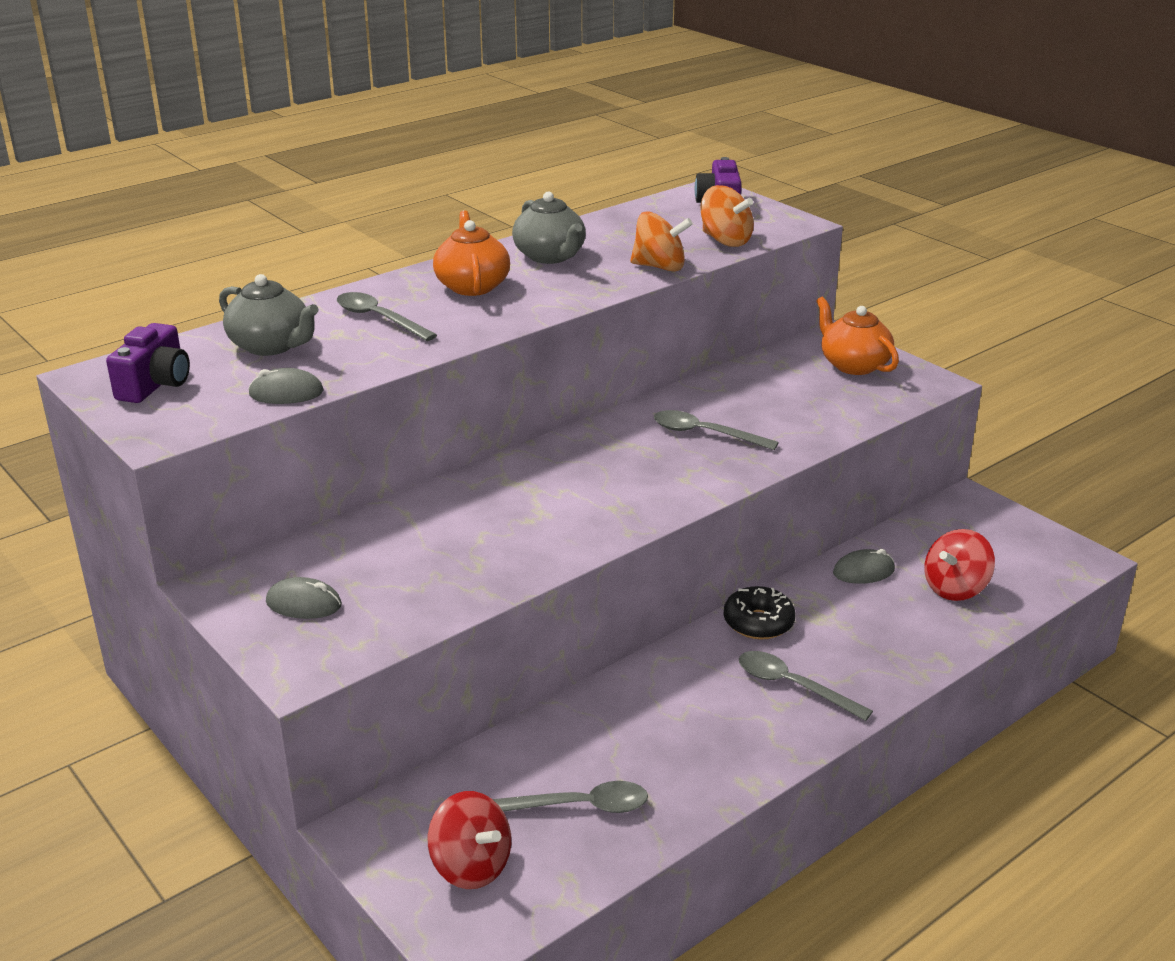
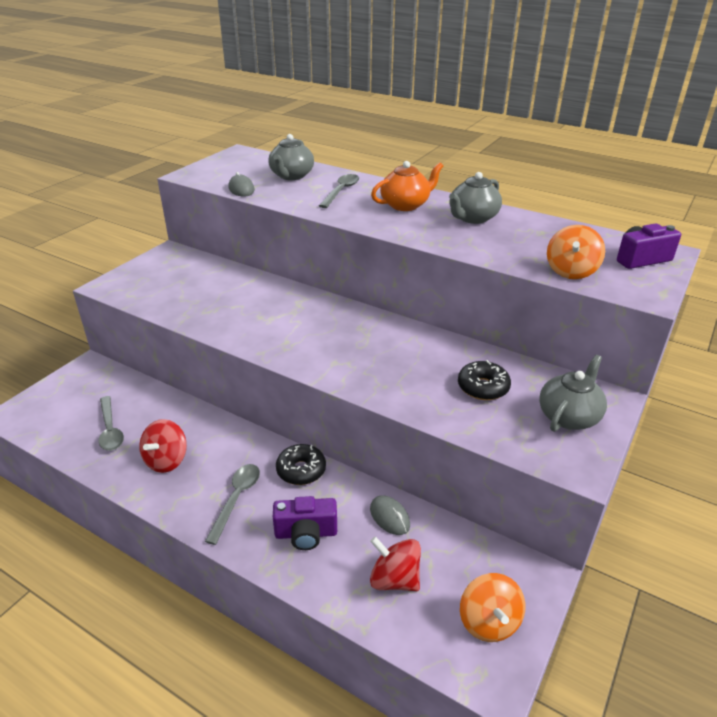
camera: 70 degrees right, 5 degrees up
purple camera [106,323,190,403] -> purple camera moved to [273,496,337,550]
grey mouse [266,577,342,619] -> none
red spinning top [428,791,511,889] -> red spinning top moved to [139,419,187,473]
orange spinning top [630,211,693,272] -> orange spinning top moved to [460,573,525,642]
grey spoon [654,410,779,450] -> none
orange teapot [816,297,899,375] -> grey teapot [539,355,607,432]
none -> black donut [458,360,511,400]

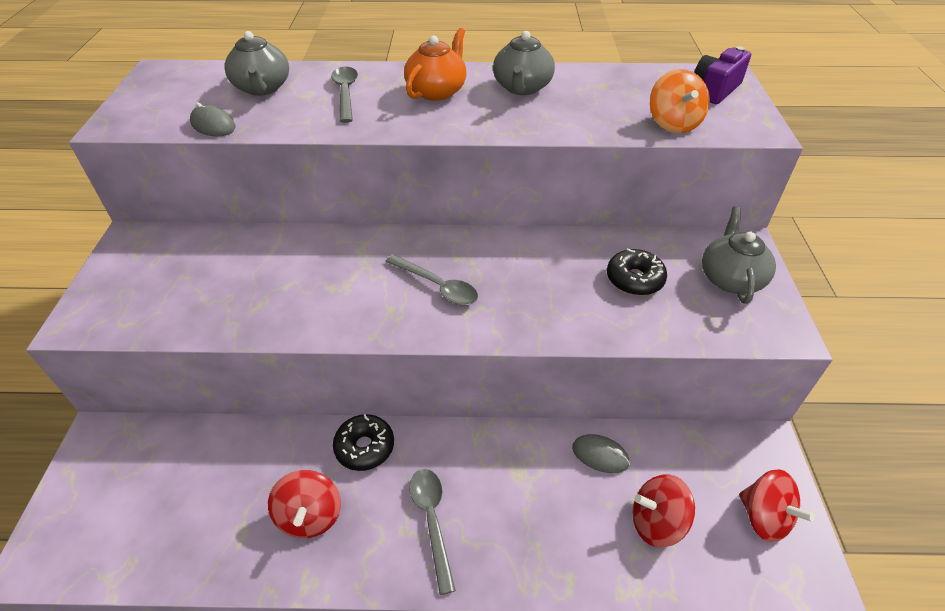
camera: 30 degrees left, 10 degrees up
grey spoon [98,396,124,451] -> grey spoon moved to [385,255,478,305]
purple camera [273,496,337,550] -> none
black donut [276,444,326,485] -> black donut moved to [333,414,394,471]
orange spinning top [460,573,525,642] -> red spinning top [739,469,815,542]

